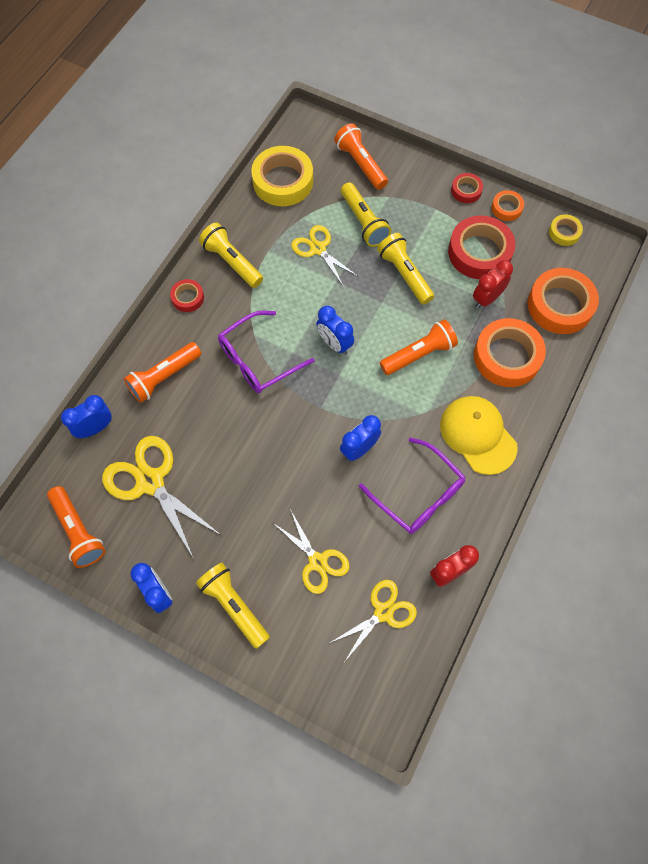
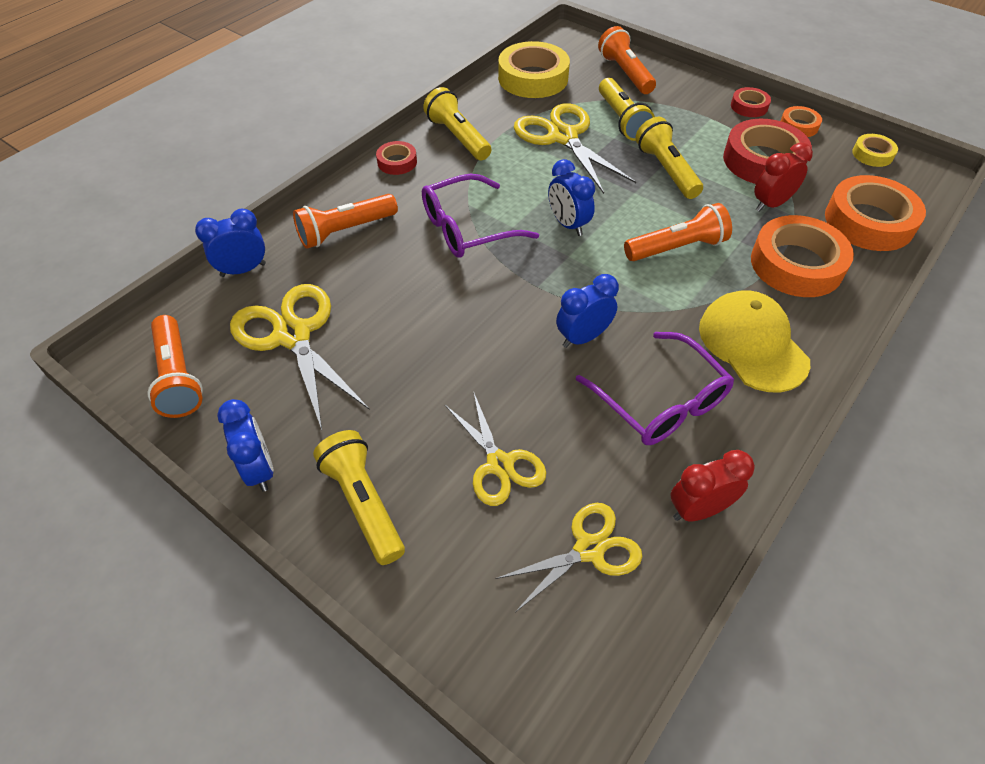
camera: 10 degrees right, 15 degrees down
yellow scissors [291,225,359,287] -> yellow scissors [514,103,636,194], size x1.57

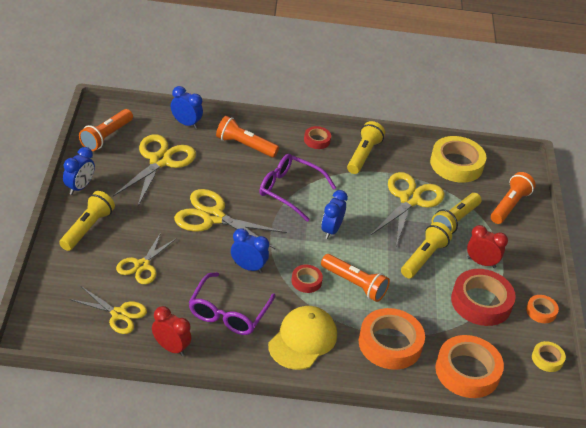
camera: 50 degrees right, 10 degrees down
red tape [731,87,771,117] -> red tape moved to [291,265,323,293]
red clock [754,143,813,212] -> red clock moved to [467,225,508,268]
none -> yellow scissors [174,189,287,250]

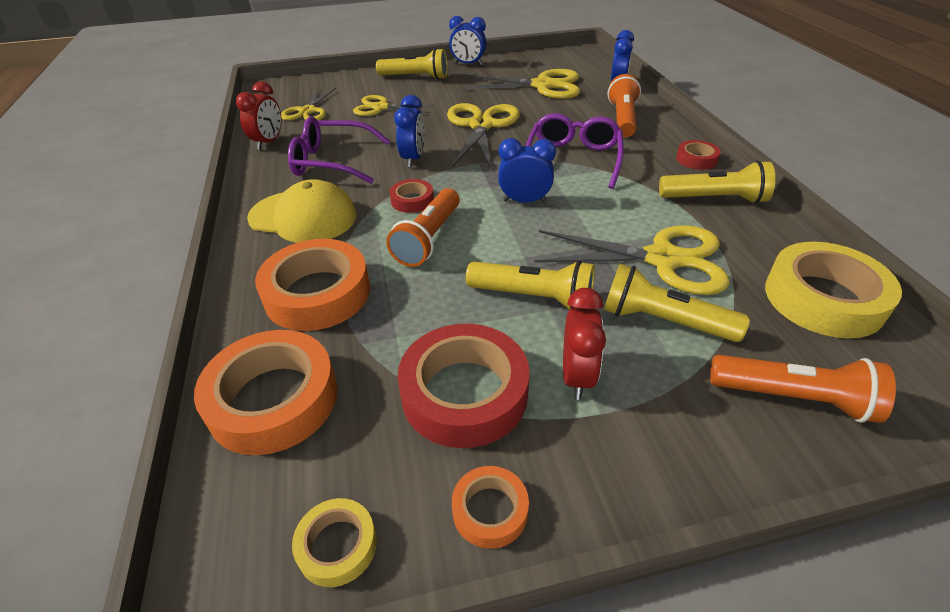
camera: 80 degrees right, 0 degrees up
orange flashlight [79,109,133,151] -> none

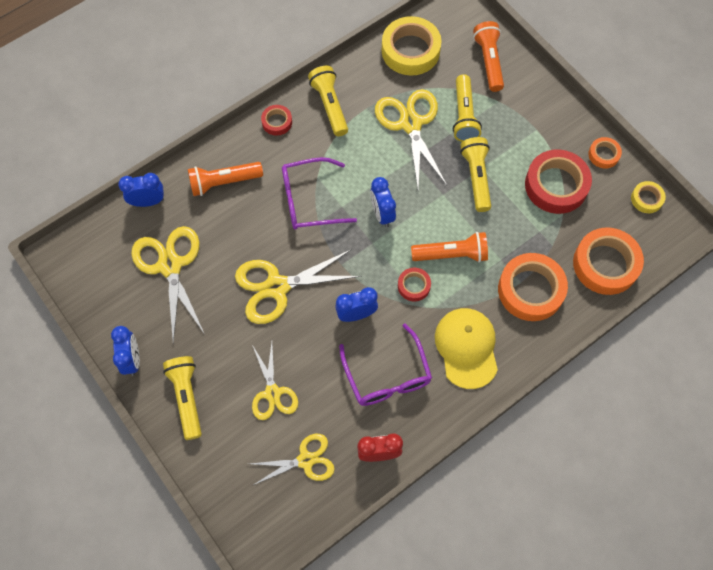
camera: 115 degrees left, 25 degrees up
red clock [563,288,606,400] -> none

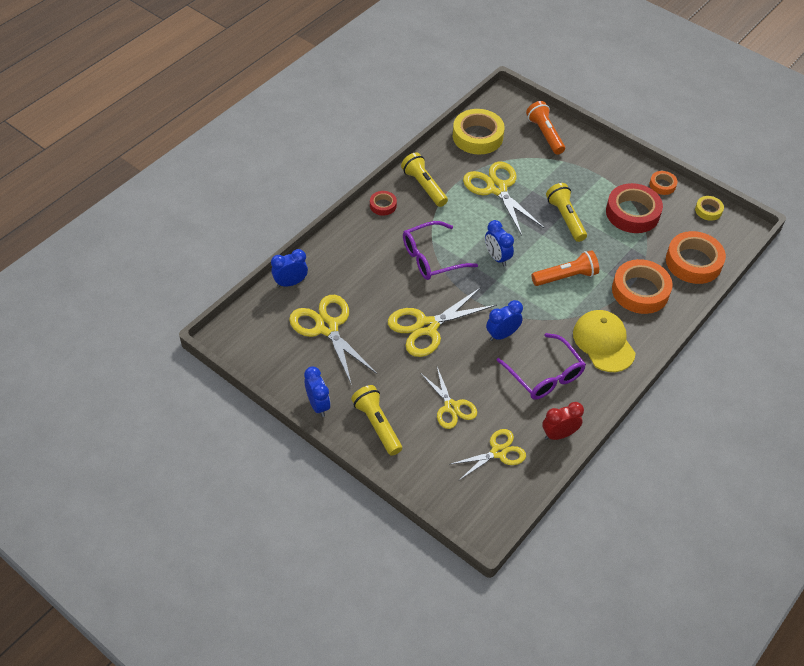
camera: 15 degrees left, 15 degrees down
orange flashlight [188,162,263,196] -> none
red tape [398,268,431,301] -> none
yellow flashlight [453,74,482,142] -> none

